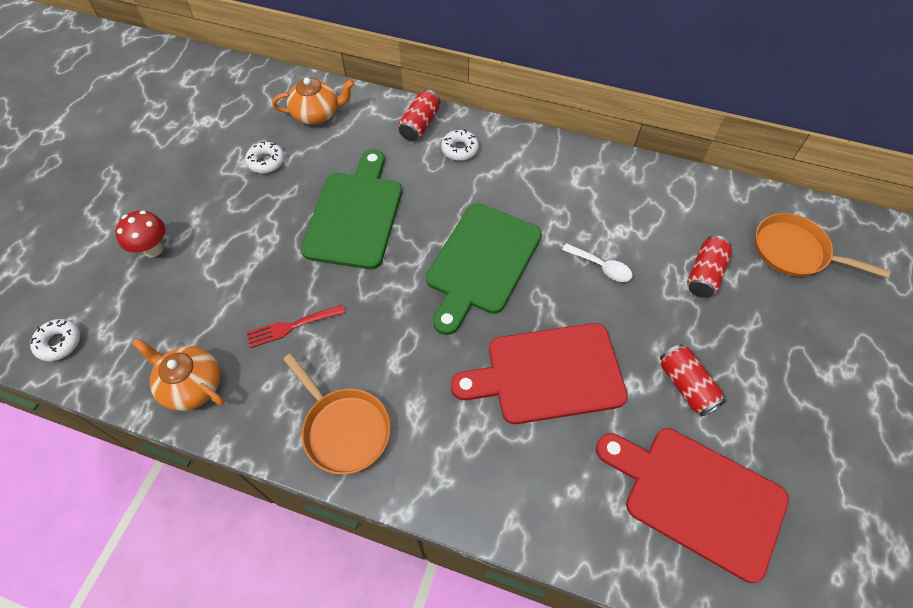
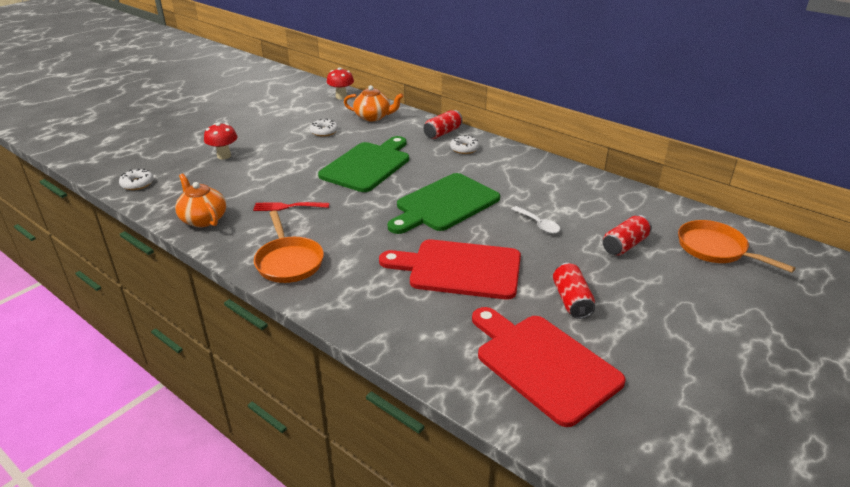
camera: 20 degrees right, 25 degrees down
none -> red mushroom [327,67,354,99]

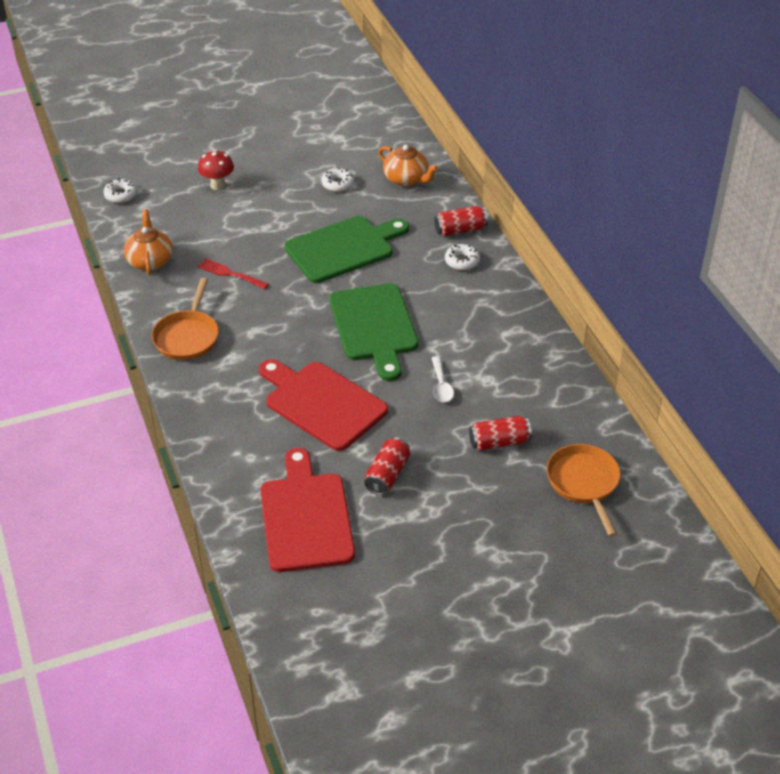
camera: 30 degrees right, 10 degrees up
red mushroom [327,67,354,99] -> none
green cutting board [388,173,500,234] -> green cutting board turned 90 degrees counterclockwise [329,283,418,381]

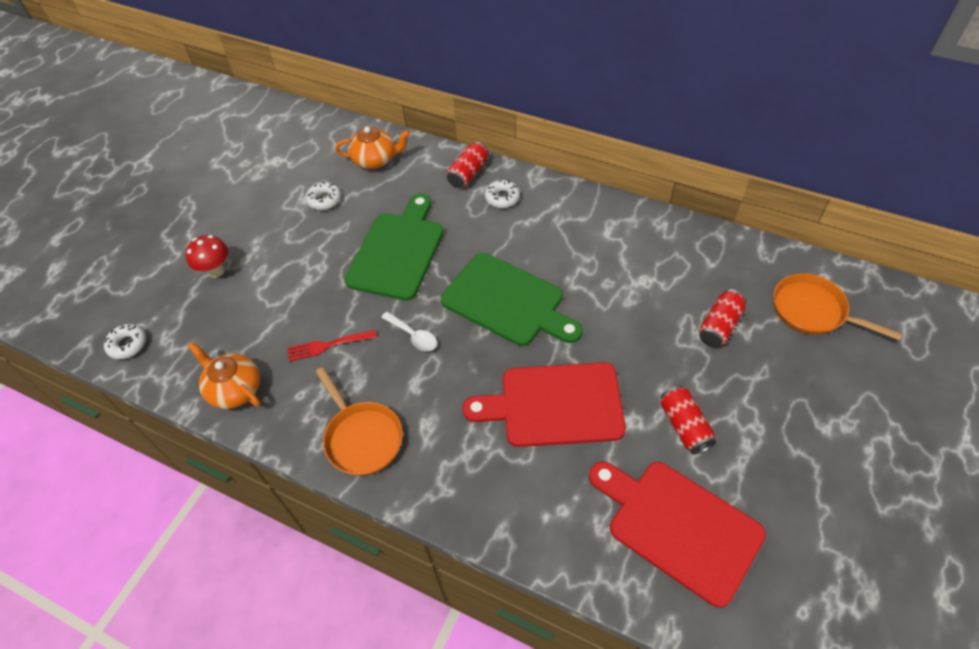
camera: 40 degrees left, 10 degrees up
white spoon [432,356,454,402] -> white spoon moved to [381,311,437,351]

